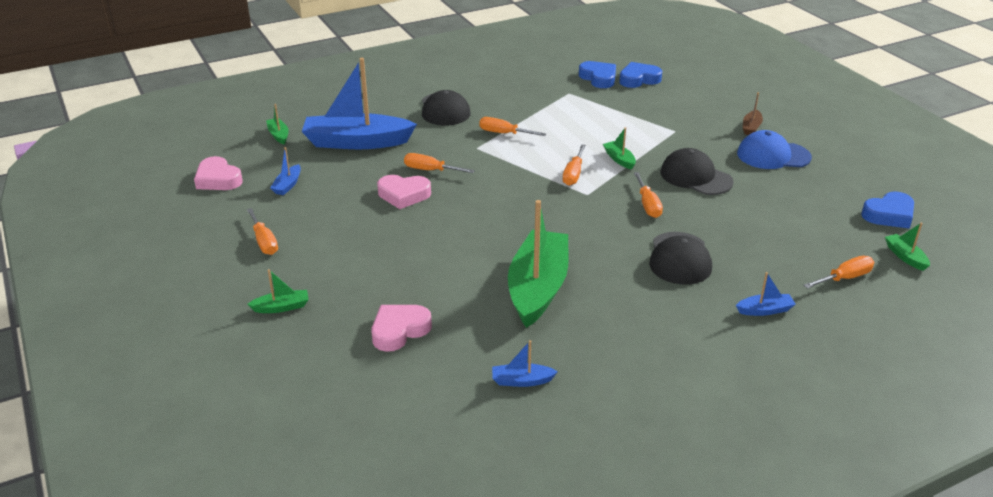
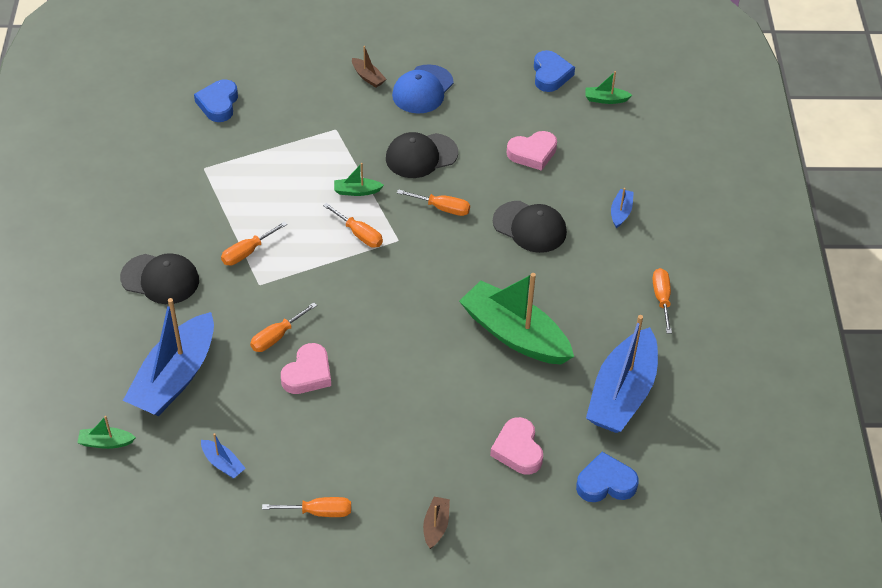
camera: 65 degrees left, 15 degrees up
pink heart [194,156,243,190] -> pink heart moved to [507,131,557,171]
green boat [248,269,309,313] -> brown boat [423,497,450,549]
blue boat [492,340,558,387] -> blue boat [586,315,658,433], size x2.41
blue heart [579,61,616,88] -> blue heart moved to [576,452,639,502]
orange screwdriver [804,256,874,289] -> orange screwdriver moved to [652,268,672,334]

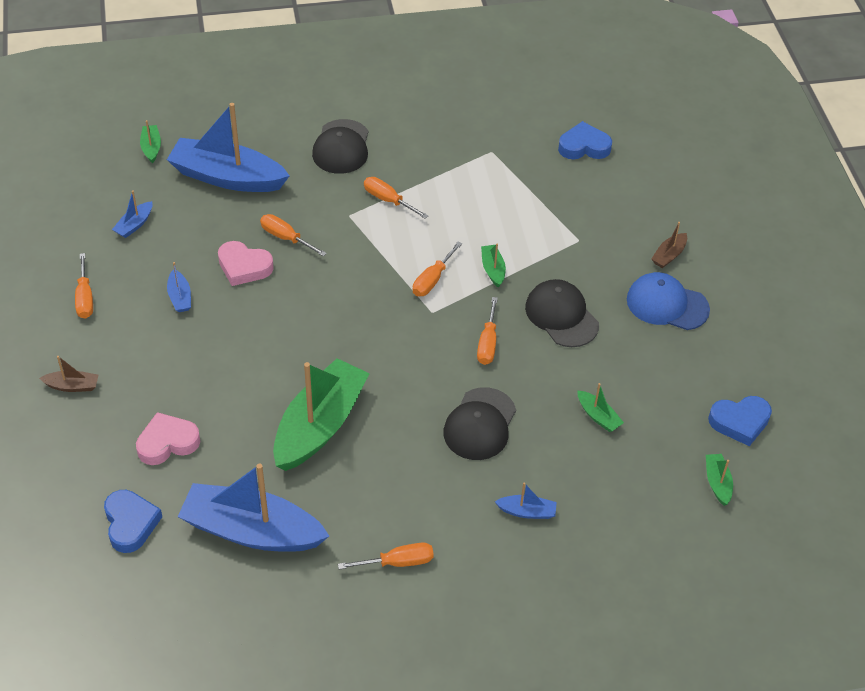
camera: 80 degrees right, 0 degrees up
pink heart [507,131,557,171] -> green boat [577,383,624,432]
none -> blue boat [167,262,191,312]

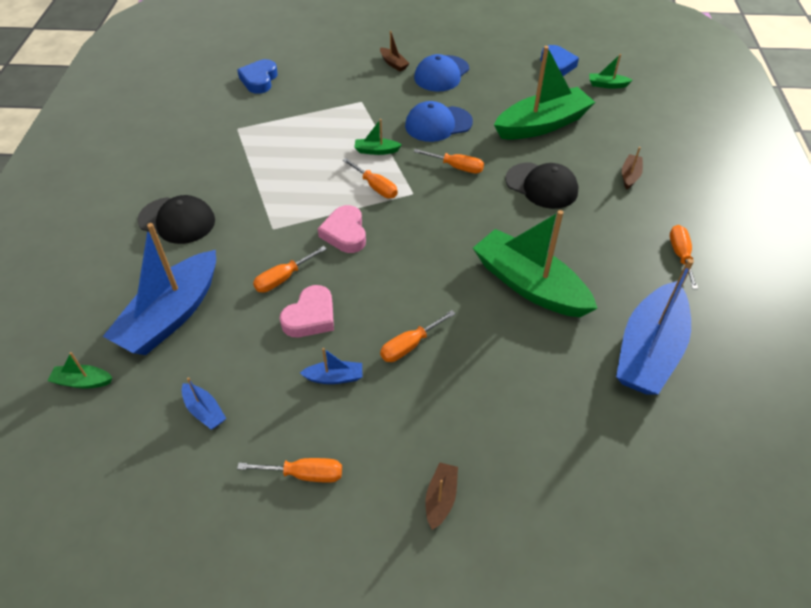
camera: 75 degrees left, 0 degrees up
blue heart [104,490,162,553] -> none
pink heart [136,412,200,465] -> pink heart moved to [318,205,366,253]
orange screwdriver [364,177,428,219] -> orange screwdriver moved to [380,310,456,362]
blue boat [495,482,557,519] -> brown boat [622,147,643,189]
black cap [525,279,599,347] -> blue cap [405,101,473,142]
green boat [577,383,624,432] -> green boat [494,46,596,140], size x2.41

